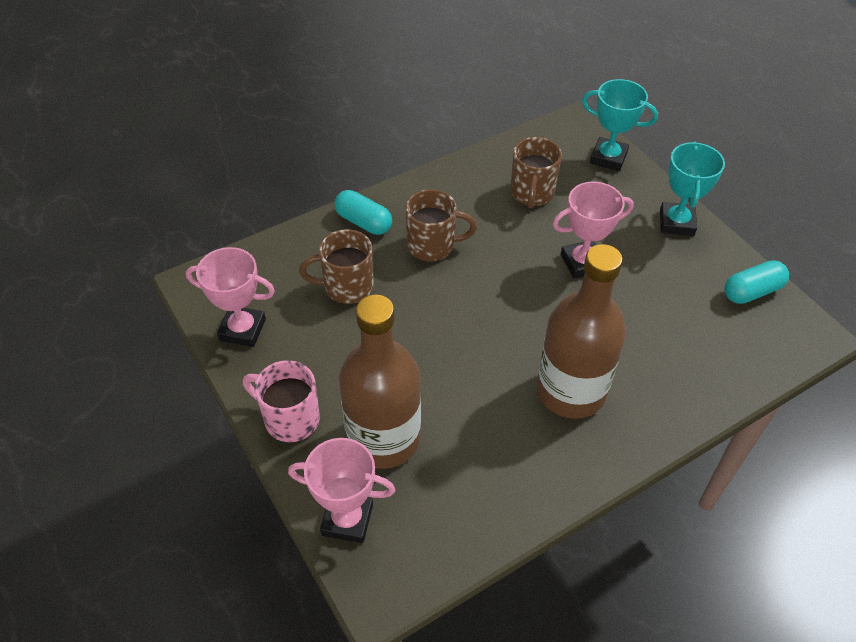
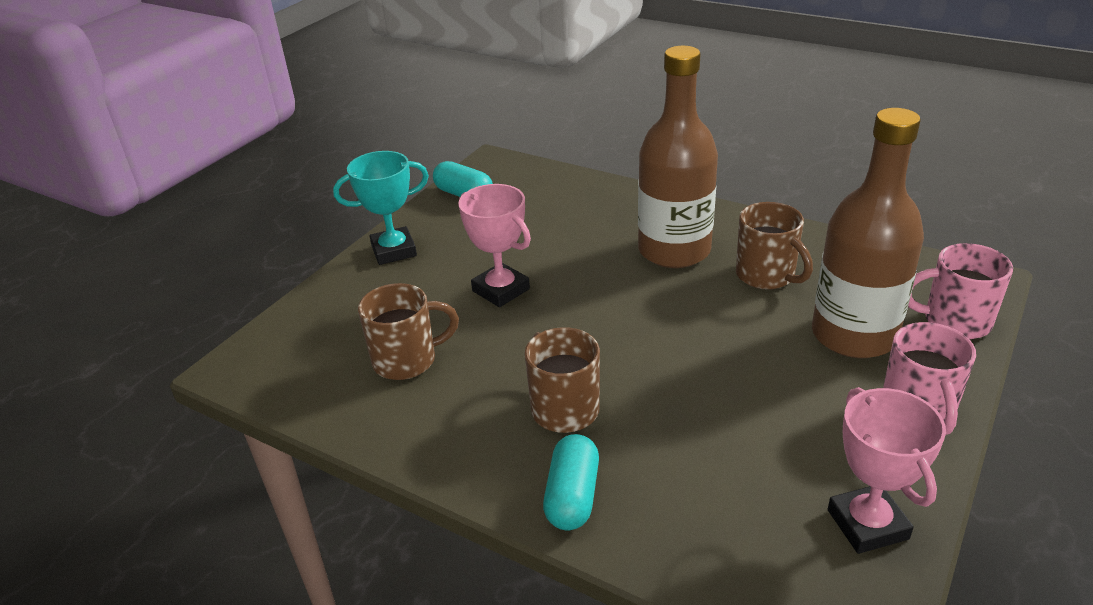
camera: 115 degrees left, 15 degrees down
pink trophy [288,438,395,543] -> pink mug [908,243,1013,339]
brown mug [299,229,374,304] -> brown mug moved to [736,202,813,290]
turquoise trophy [582,79,658,171] -> none

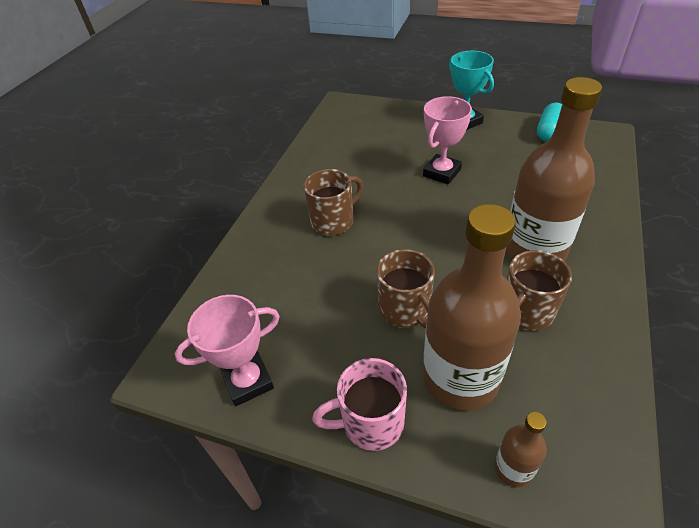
camera: 80 degrees right, 10 degrees up
brown mug [358,283,459,380] -> brown mug moved to [377,249,435,329]
turquoise capsule [543,434,599,530] -> none
pink mug [908,243,1013,339] -> brown bottle [495,412,547,487]

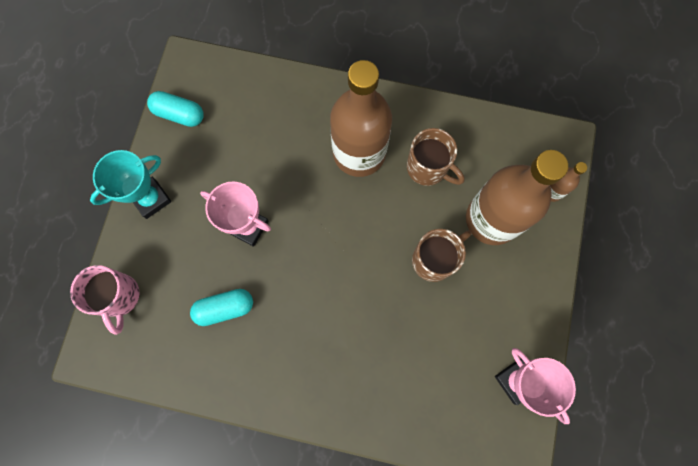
camera: 100 degrees left, 30 degrees up
brown mug [304,169,363,236] -> none
pink mug [312,358,407,451] -> pink mug moved to [70,265,139,335]
none -> turquoise capsule [190,289,253,326]

